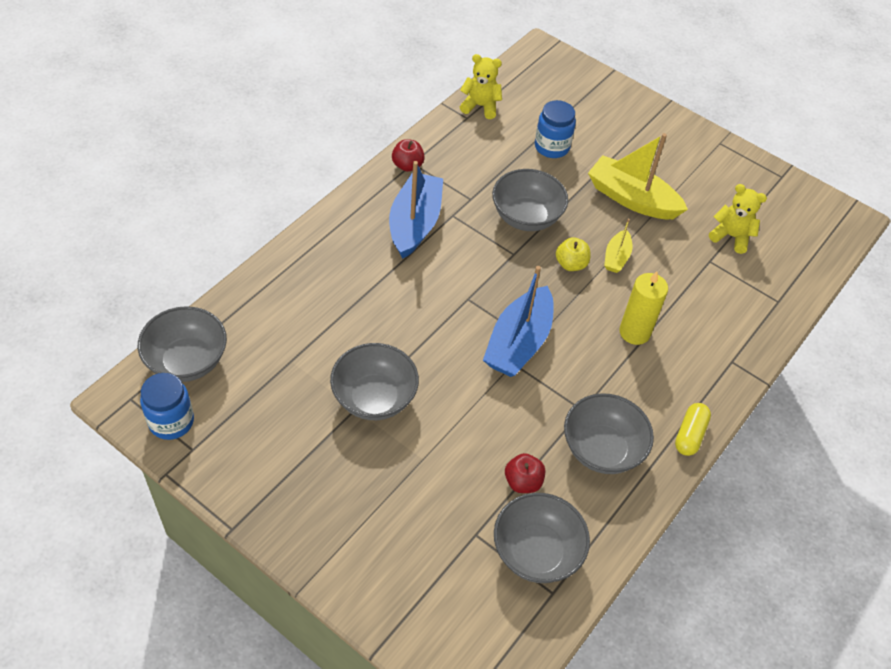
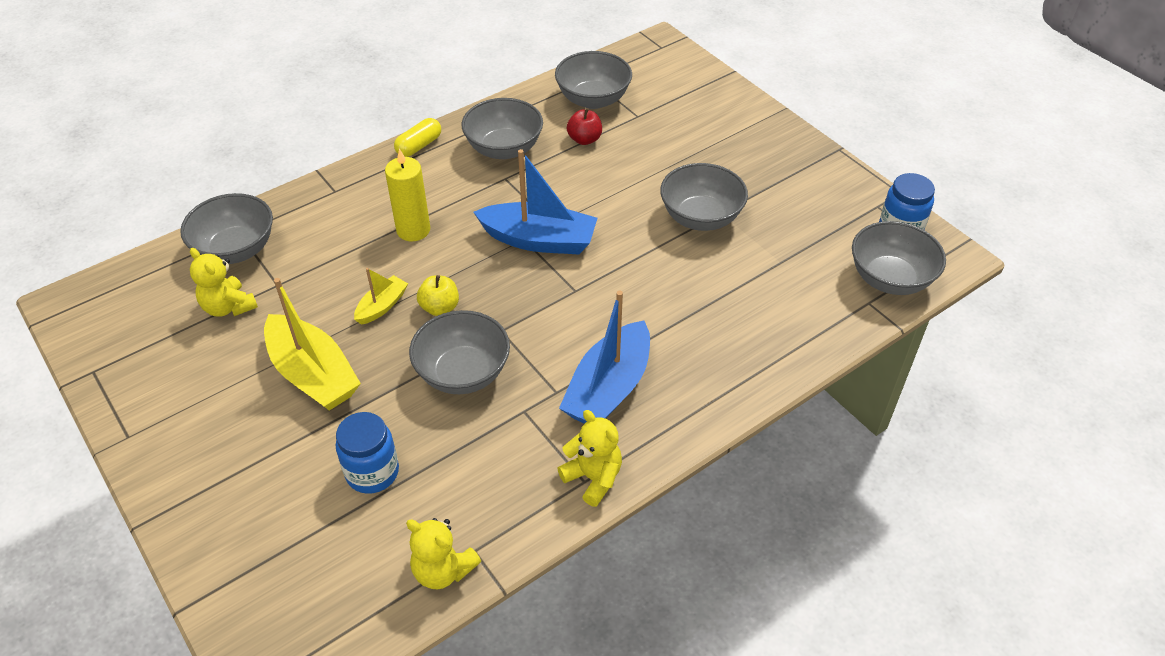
camera: 160 degrees left, 5 degrees down
red apple [392,139,425,172] -> yellow teddy bear [557,410,622,507]
blue boat [483,266,554,377] -> blue boat turned 60 degrees clockwise [473,149,597,255]
none -> grey bowl [180,193,273,264]

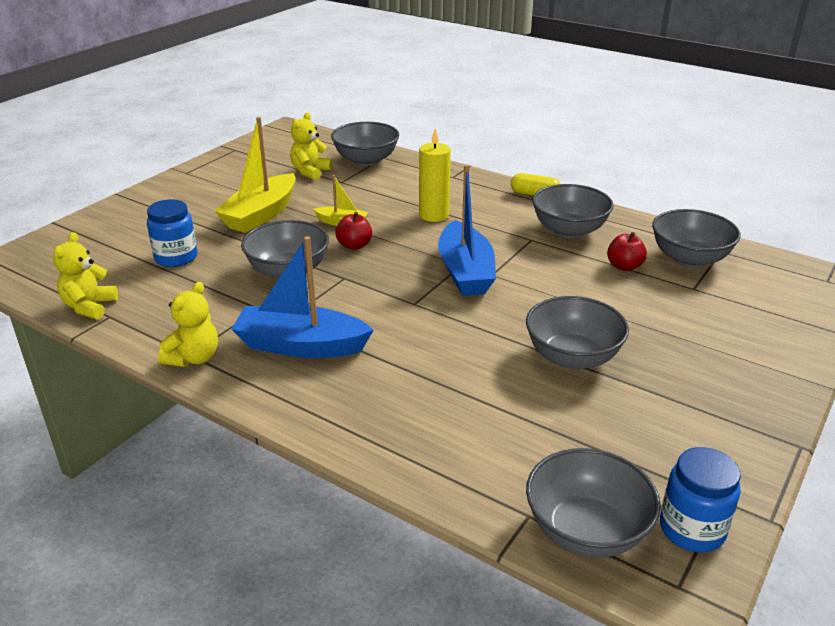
camera: 70 degrees right, 15 degrees down
yellow apple [417,275,459,316] -> red apple [335,212,372,250]

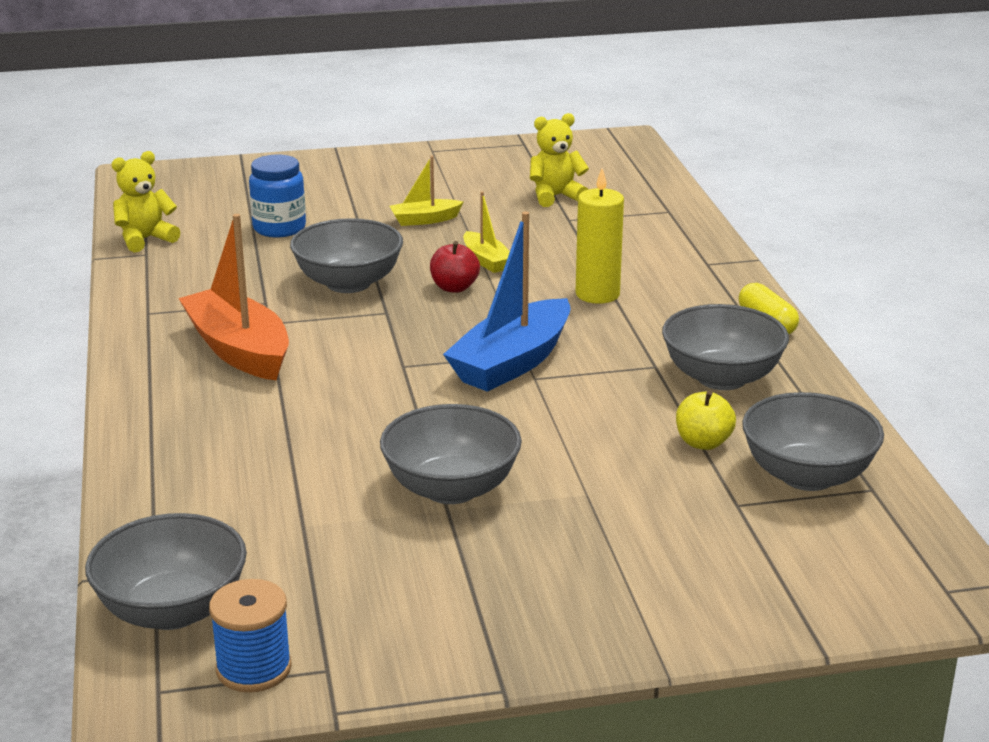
camera: 45 degrees right, 5 degrees down
yellow teddy bear [158,282,218,367] -> none
yellow boat [214,117,296,233] -> yellow boat [390,156,463,226], size x0.51
blue boat [231,236,374,358] -> orange boat [178,214,289,380]
grey bowl [331,122,399,166] -> none
red apple [607,232,647,271] -> yellow apple [676,390,736,450]
blue jar [660,447,741,553] -> blue spool [209,579,292,693]

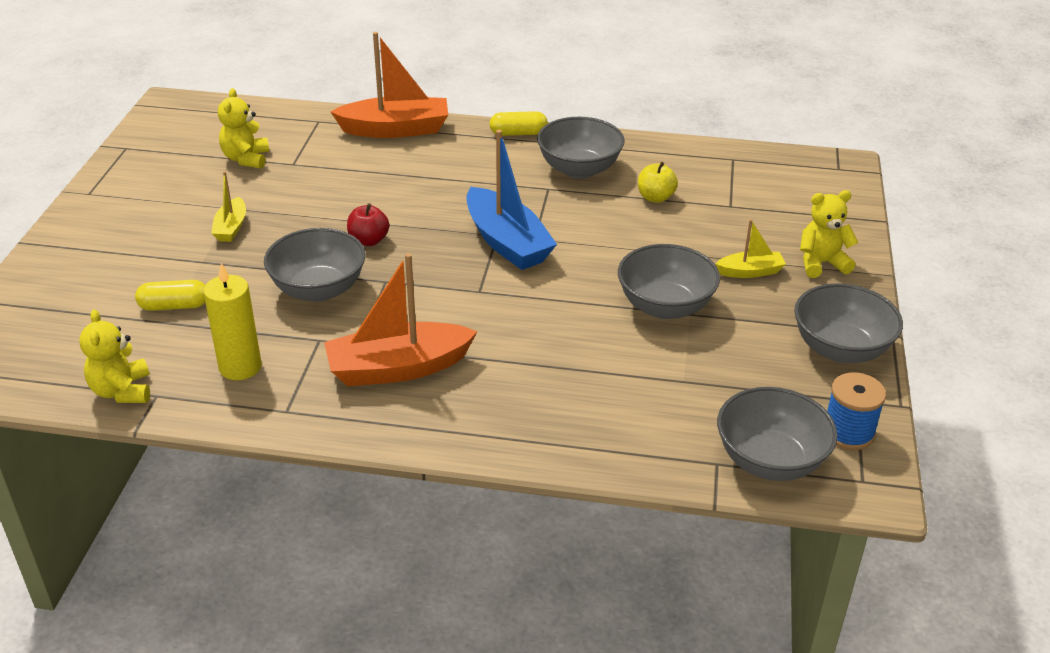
camera: 70 degrees left, 10 degrees up
blue jar [249,155,306,237] -> yellow capsule [135,280,205,311]
yellow boat [463,191,510,273] -> yellow boat moved to [715,219,786,278]
yellow candle [576,168,624,304] -> yellow candle moved to [203,263,262,380]
grey bowl [742,392,884,491] -> grey bowl moved to [794,283,903,363]
none -> orange boat [330,32,448,138]
none -> yellow teddy bear [800,190,859,278]

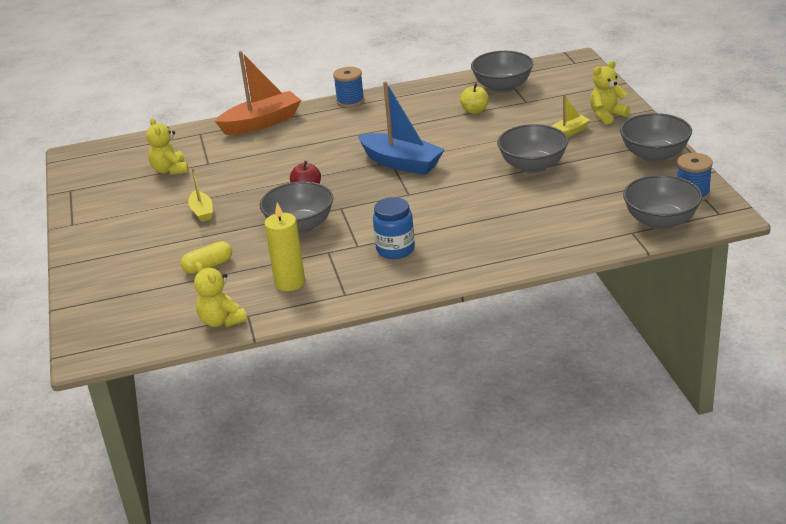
camera: 20 degrees left, 5 degrees down
orange boat [324,253,478,386] -> blue jar [373,197,415,259]
yellow capsule [490,111,548,136] -> blue spool [333,67,364,108]
grey bowl [537,117,625,179] -> grey bowl moved to [471,51,533,93]

